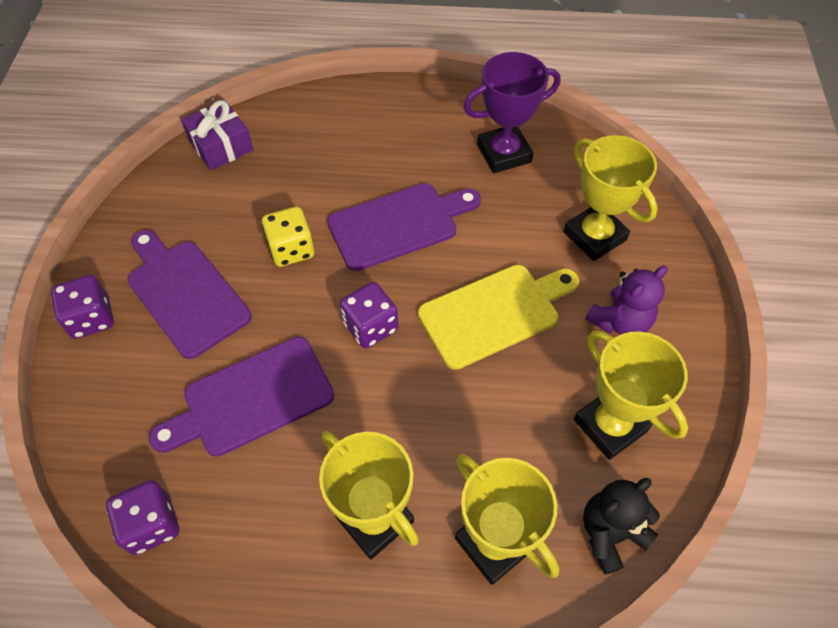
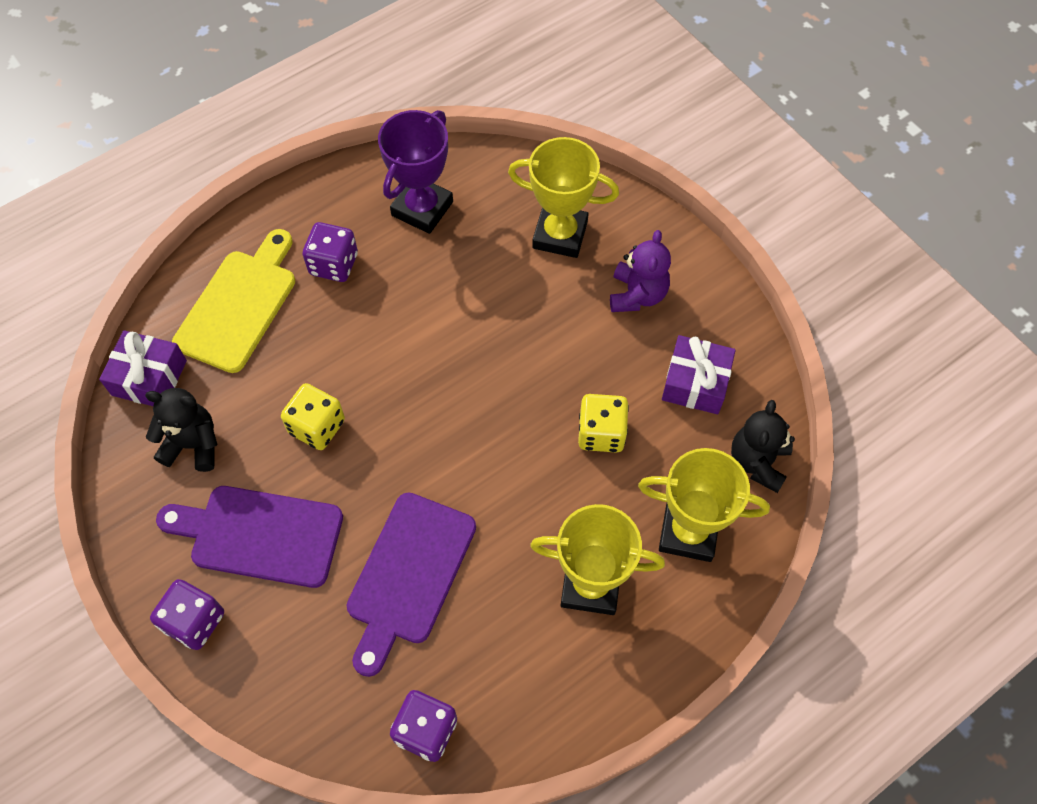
camera: 40 degrees left, 5 degrees up
purple cutting board [327,183,481,271] -> none
purple dice [340,282,398,348] -> purple dice moved to [302,222,358,282]
yellow cutting board [418,265,579,370] -> yellow cutting board moved to [172,229,295,373]
yellow trophy [574,330,688,460] -> purple gift [662,335,736,414]
none -> black teddy bear [145,388,218,472]
none -> yellow dice [578,394,629,453]

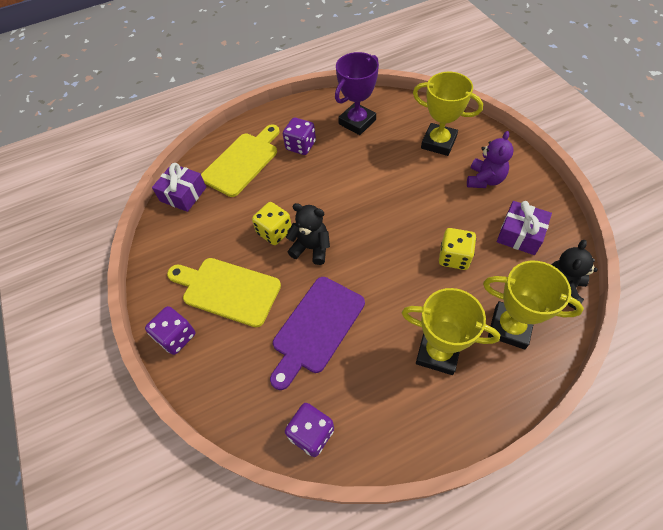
camera: 15 degrees right, 5 degrees down
black teddy bear [145,388,218,472] -> black teddy bear moved to [286,203,330,265]
purple cutting board [156,486,343,588] -> yellow cutting board [167,258,281,327]

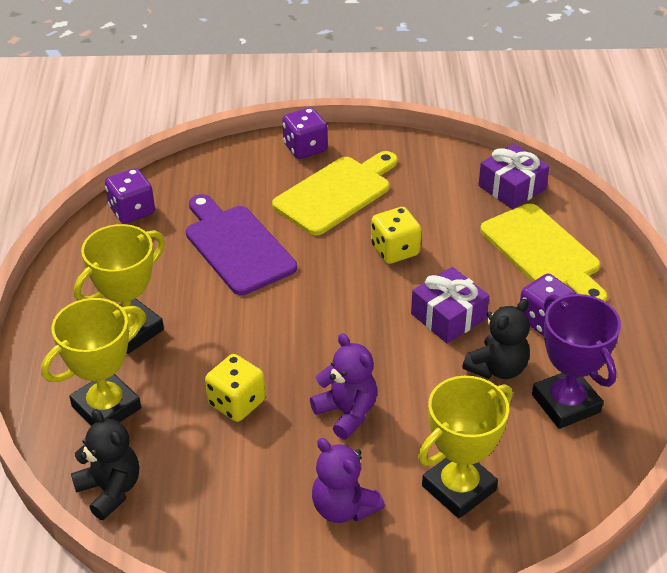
camera: 110 degrees right, 15 degrees down
black teddy bear [286,203,330,265] -> black teddy bear moved to [462,299,530,379]
purple gift [497,201,552,255] -> purple gift moved to [411,267,489,343]
none -> purple teddy bear [310,333,377,439]

